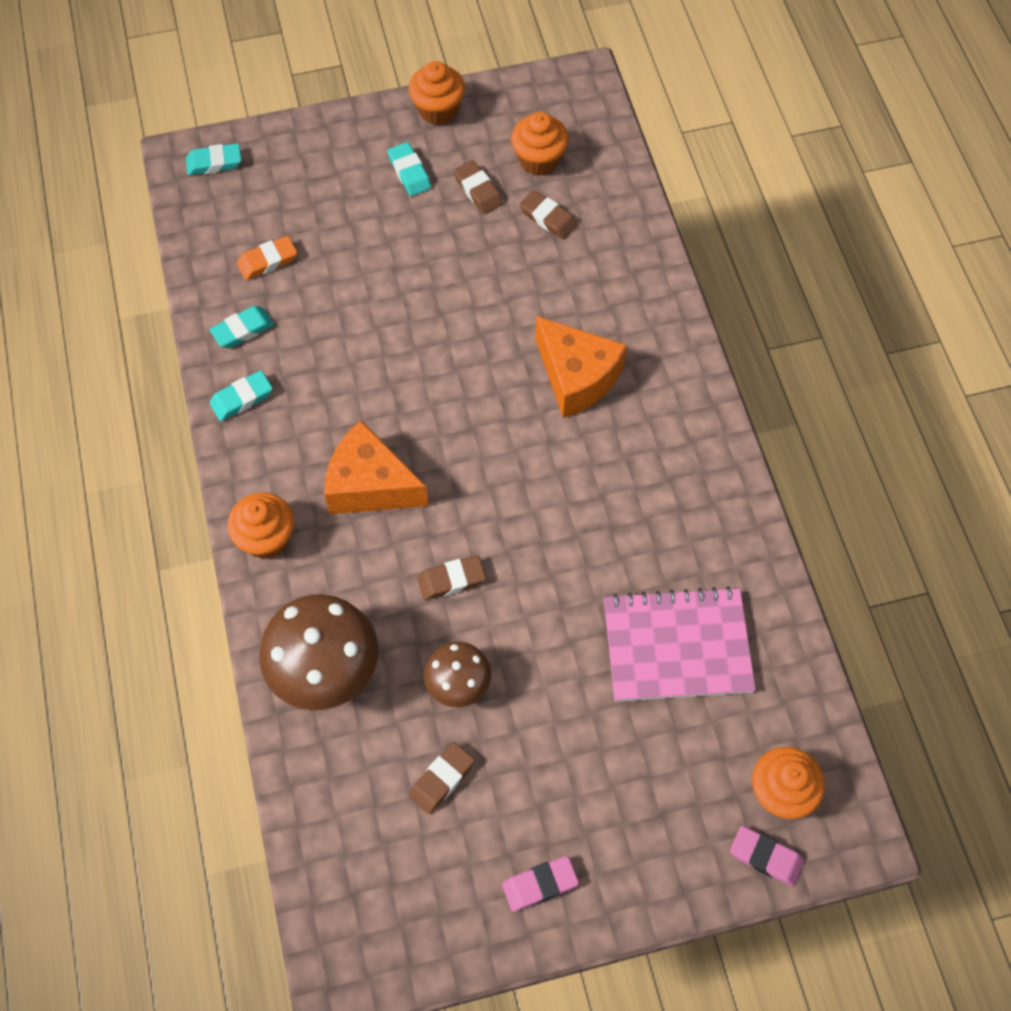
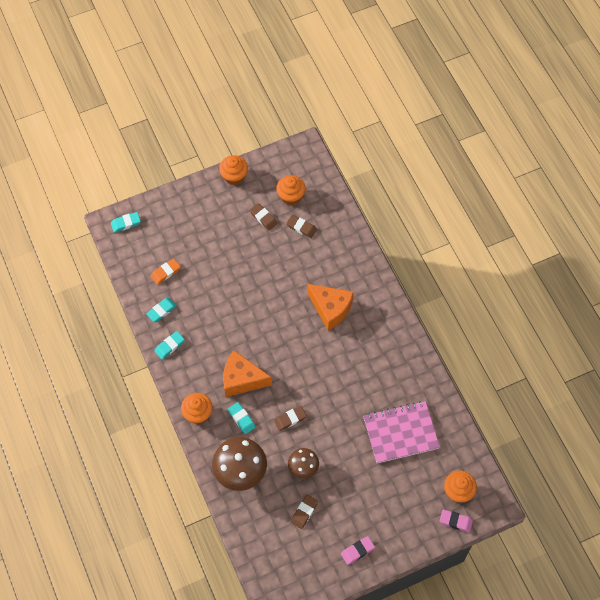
camera: 10 degrees left, 0 degrees up
turquoise eraser [387,142,431,196] -> turquoise eraser moved to [228,402,256,434]

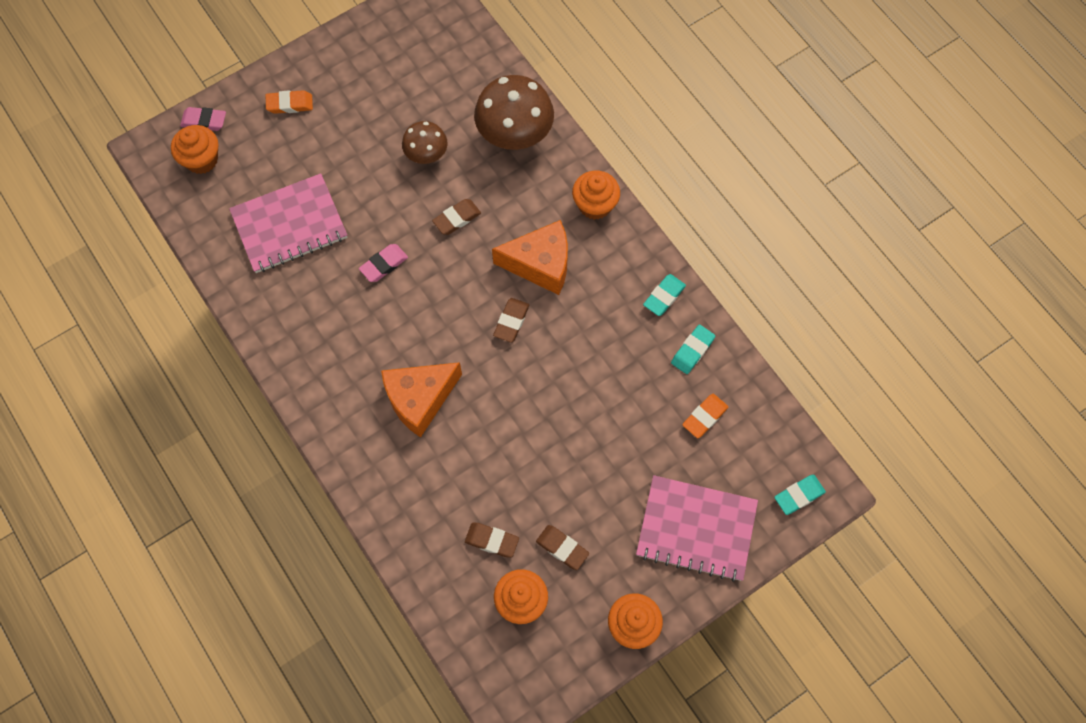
camera: 170 degrees right, 5 degrees up
turquoise eraser [228,402,256,434] -> none
brown eraser [291,494,318,529] -> brown eraser moved to [493,298,529,343]
orange cheese [307,284,354,331] -> orange cheese turned 60 degrees counterclockwise [381,362,462,438]
pink eraser [341,536,375,565] -> pink eraser moved to [359,244,408,282]
none -> orange eraser [266,90,313,114]
none -> pink notebook [636,475,758,582]

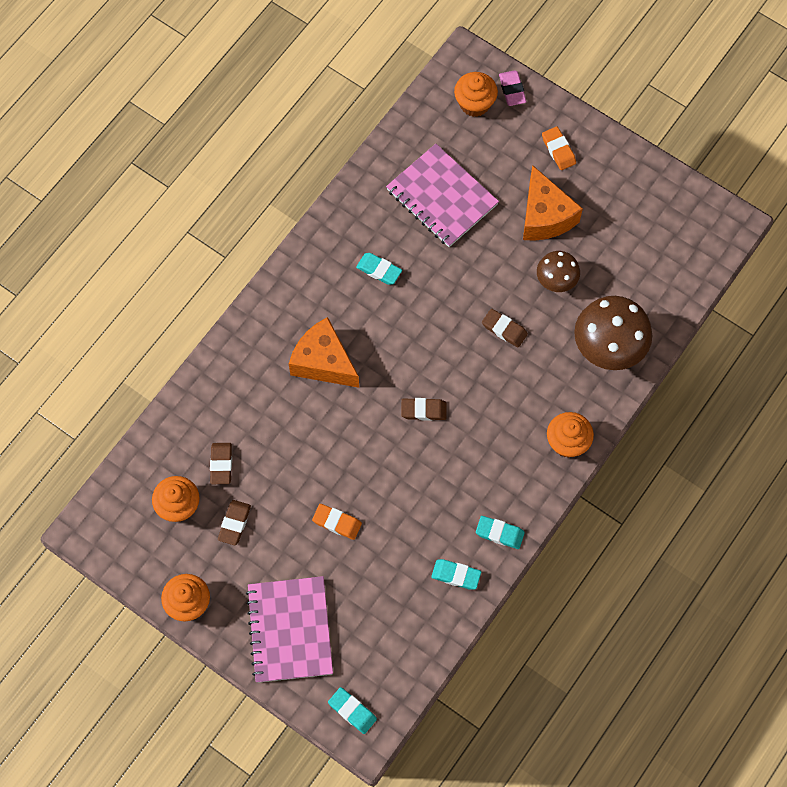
camera: 70 degrees right, 0 degrees up
pink eraser [359,244,408,282] -> none
orange cheese [492,220,568,295] -> orange cheese moved to [523,165,583,241]
orange eraser [682,394,728,438] -> orange eraser moved to [312,504,362,540]
none -> turquoise eraser [356,253,402,285]

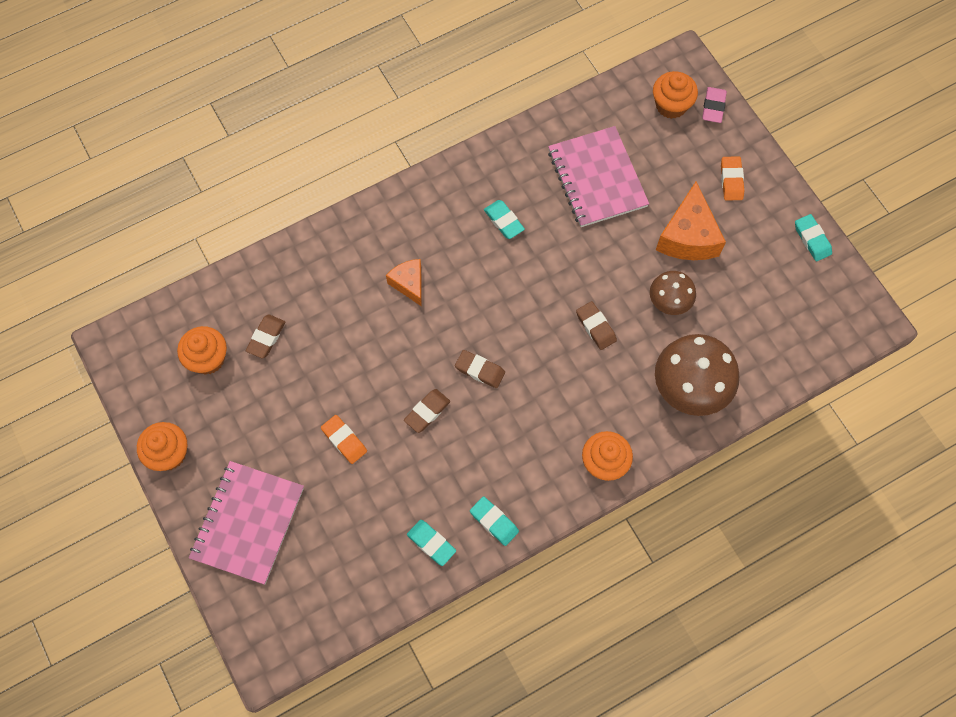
camera: 25 degrees right, 0 degrees up
brown eraser [218,500,251,545] -> brown eraser moved to [404,389,450,433]
orange cheese [289,317,359,388] -> orange cheese [386,259,422,307], size x0.59
turquoise eraser [328,687,377,734] -> turquoise eraser moved to [795,214,832,261]

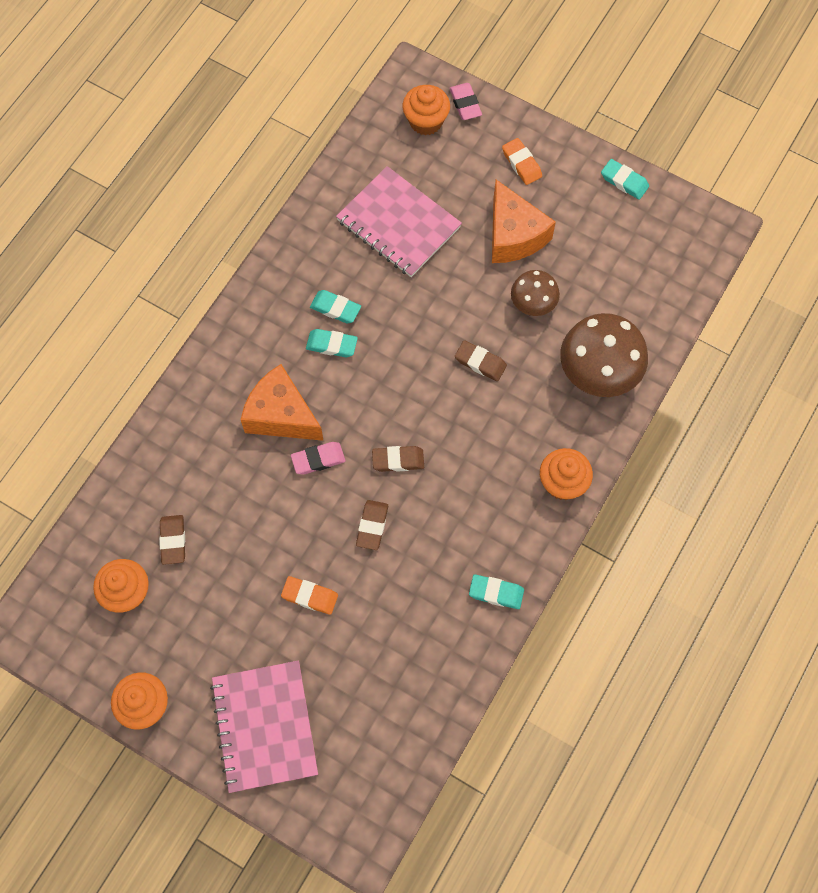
camera: 30 degrees left, 0 degrees up
orange cheese [386,259,422,307] -> orange cheese [241,364,324,441], size x1.69
turquoise eraser [407,520,456,566] -> turquoise eraser moved to [306,329,358,357]
none -> pink eraser [291,442,346,474]

